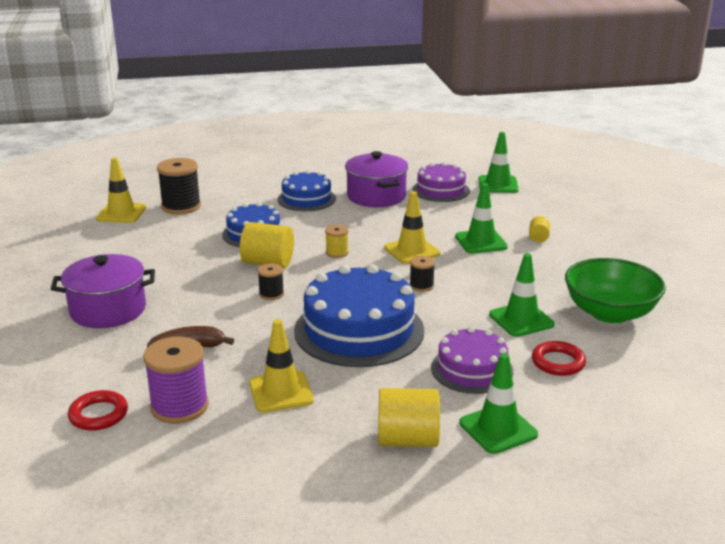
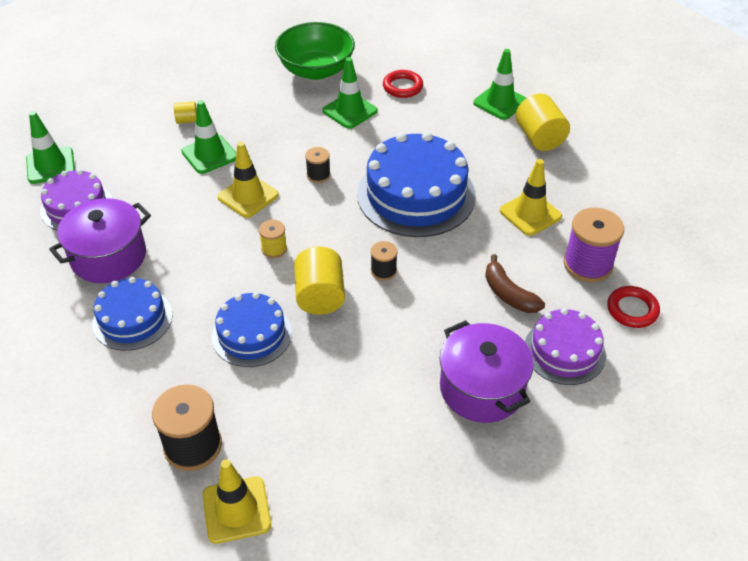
camera: 110 degrees left, 20 degrees up
purple cake [431,327,513,394] -> purple cake moved to [525,308,606,385]

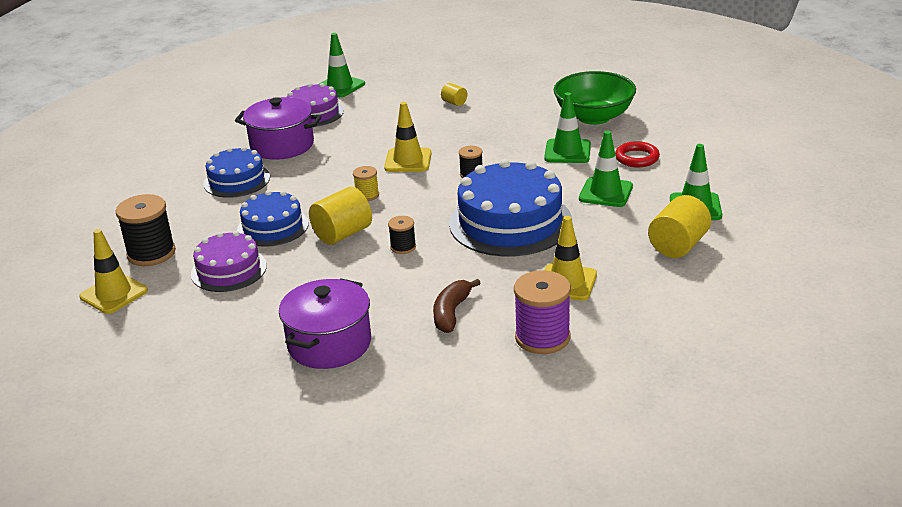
camera: 55 degrees right, 15 degrees down
green traffic cone [181,100,236,174] -> green traffic cone moved to [579,131,633,207]
purple cake [525,308,606,385] -> purple cake moved to [191,231,267,292]
red ring [607,286,660,328] -> none

